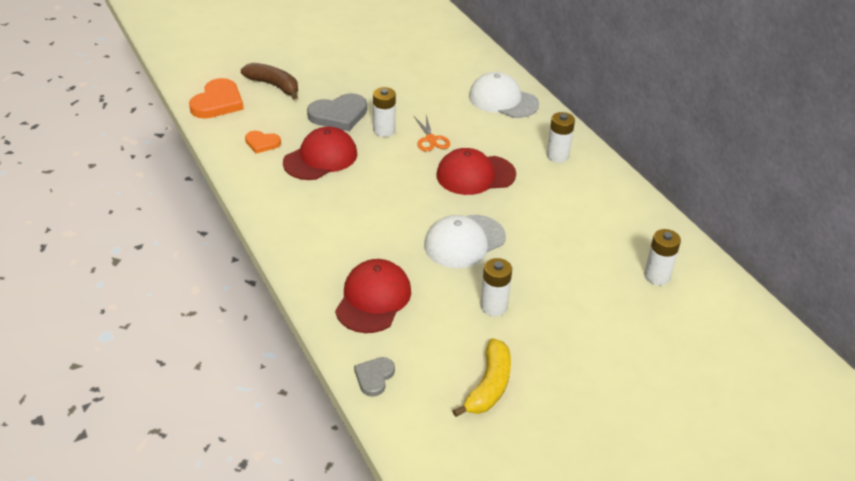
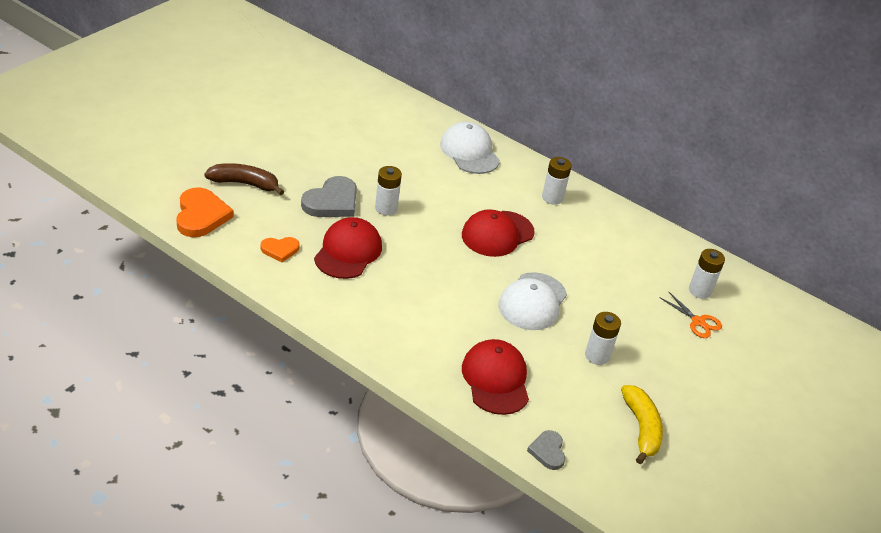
camera: 30 degrees left, 0 degrees up
orange scissors [414,115,450,152] -> orange scissors moved to [659,291,722,338]
white cap [469,72,539,118] -> white cap turned 60 degrees clockwise [440,122,500,174]

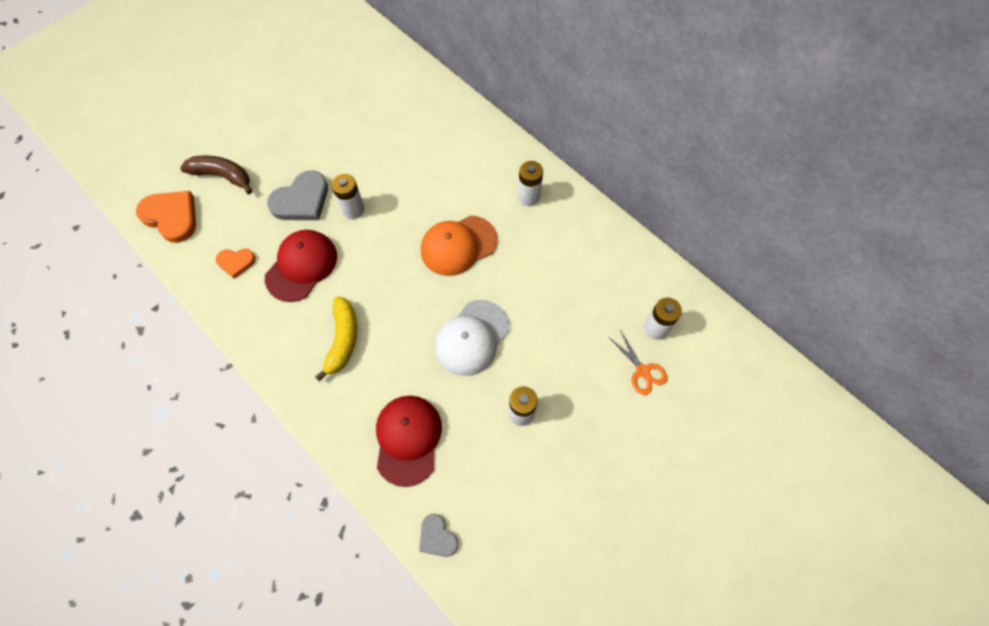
camera: 15 degrees right, 25 degrees up
orange heart [176,187,234,237] -> orange heart turned 60 degrees counterclockwise [136,191,196,243]
white cap [440,122,500,174] -> none
red cap [462,209,534,257] -> orange cap [421,215,498,276]
grey heart [527,430,565,470] -> grey heart turned 45 degrees counterclockwise [419,514,458,557]
yellow banana [621,385,663,464] -> yellow banana moved to [315,297,357,382]

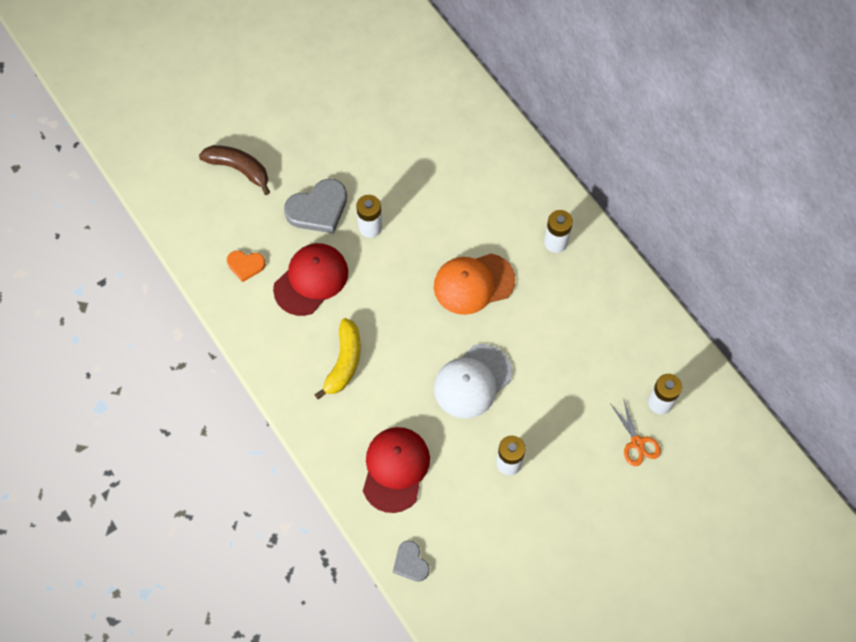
camera: 10 degrees right, 0 degrees up
orange heart [136,191,196,243] -> none

